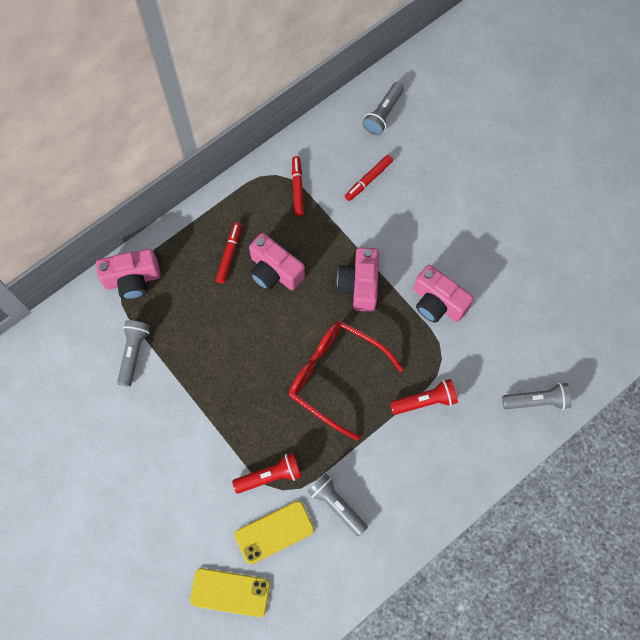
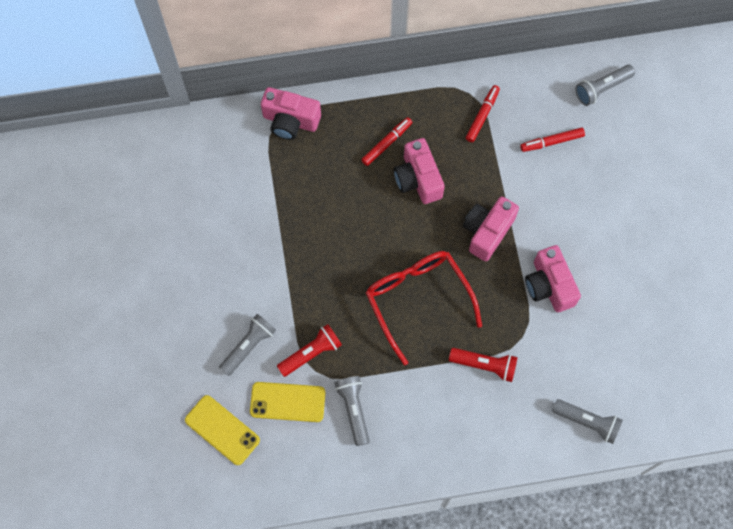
camera: 30 degrees right, 0 degrees up
grey flashlight [117,320,150,387] -> grey flashlight moved to [219,314,276,376]
red flashlight [232,453,302,494] -> red flashlight turned 45 degrees counterclockwise [277,324,342,377]

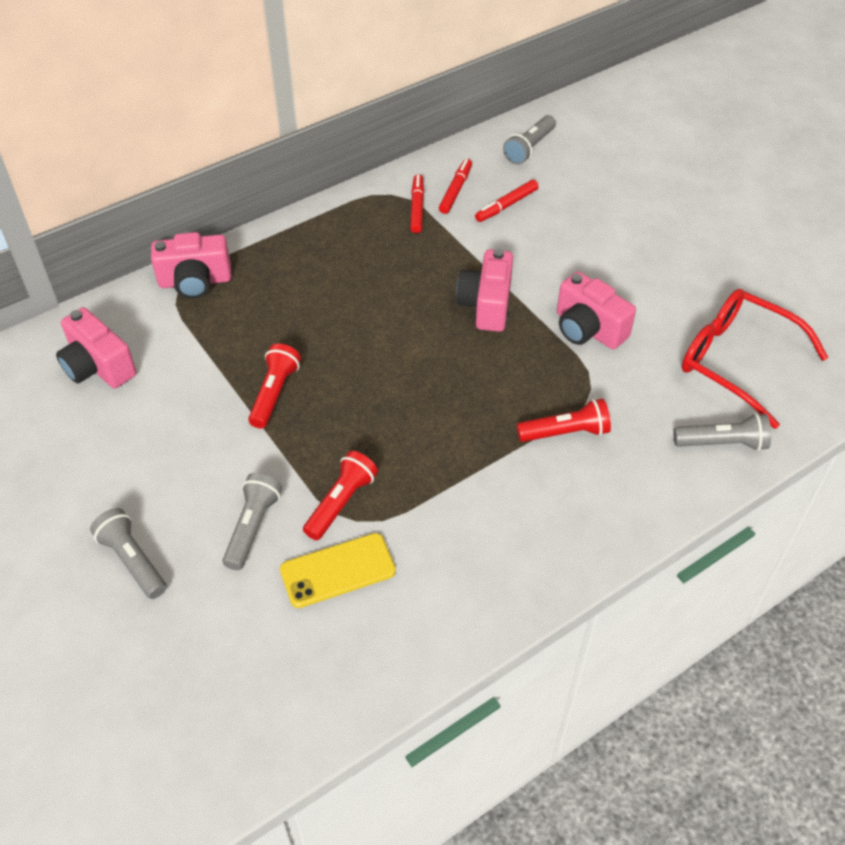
camera: 25 degrees left, 20 degrees down
yellow phone [185,395,260,465] -> none
grey flashlight [334,376,370,446] -> grey flashlight moved to [90,508,167,599]
red marker [361,117,412,166] -> red marker moved to [439,159,472,214]
red glasses [366,251,482,365] -> red glasses moved to [682,289,828,429]
pink camera [394,138,445,204] -> pink camera moved to [56,307,137,388]
none -> red flashlight [248,344,301,429]

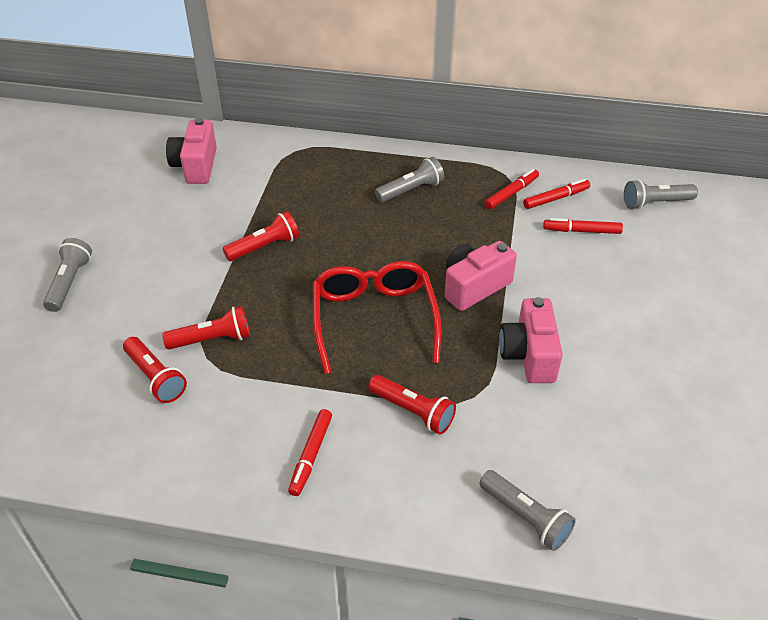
camera: 45 degrees right, 5 degrees down
pink camera [151,232,231,299] -> none
grey flashlight [223,473,282,570] -> grey flashlight moved to [375,157,444,202]
yellow phone [280,533,396,608] -> red flashlight [123,337,187,403]
red glasses [682,289,828,429] -> red glasses moved to [313,261,442,374]
none -> red marker [288,409,332,496]

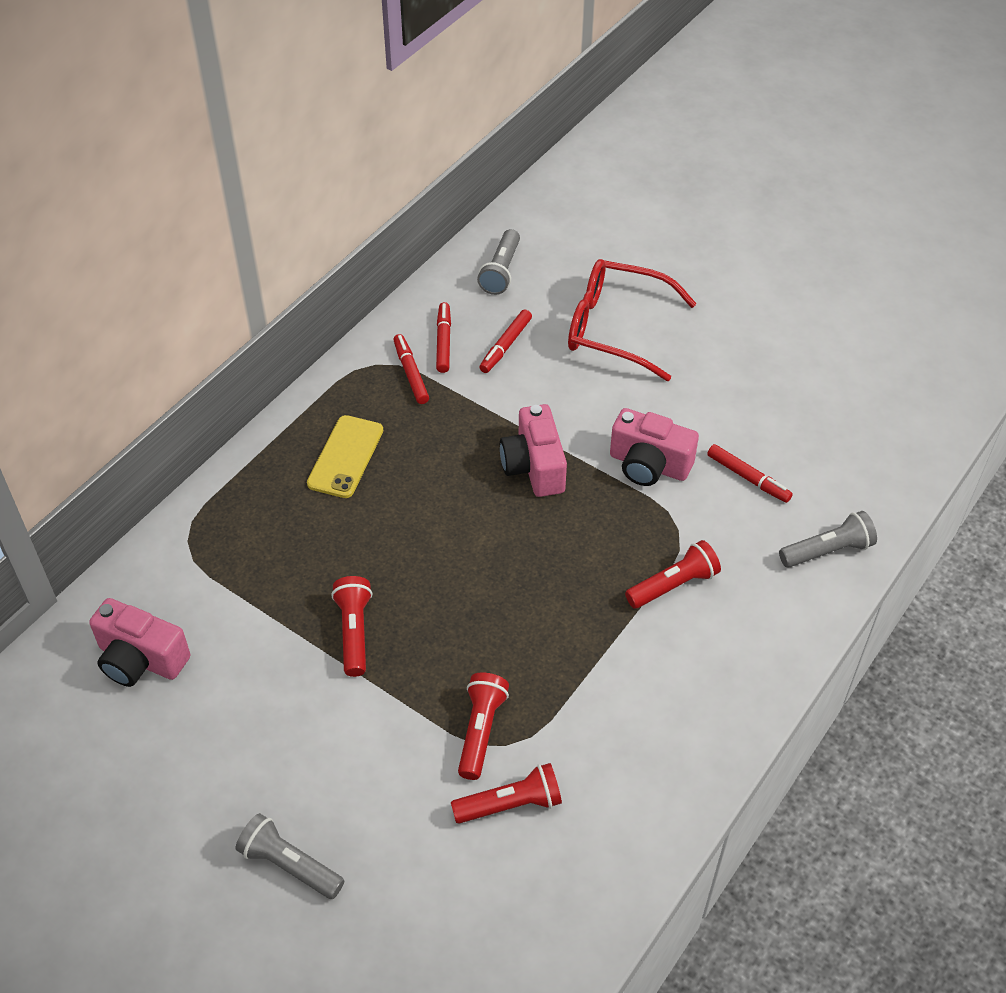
camera: 65 degrees left, 5 degrees up
red marker [288,409,332,496] -> red marker moved to [707,444,793,503]
red glasses [313,261,442,374] -> red glasses moved to [568,259,697,381]
grey flashlight [375,157,444,202] -> yellow phone [307,415,383,498]

